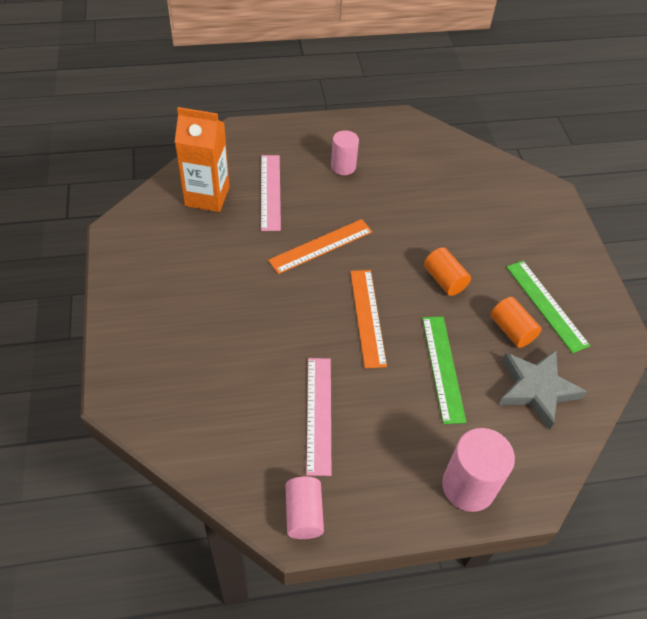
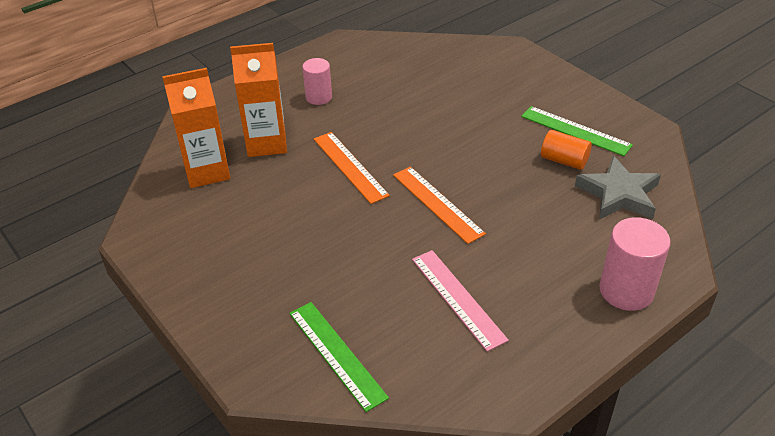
camera: 25 degrees left, 10 degrees down
pink ruler [261,155,281,231] -> orange carton [230,43,287,157]
orange ruler [268,219,372,274] -> orange ruler turned 60 degrees counterclockwise [314,132,390,204]
pink cylinder [286,476,324,539] -> none
green ruler [422,316,466,424] -> green ruler moved to [289,302,389,412]
orange cylinder [424,247,471,296] -> none

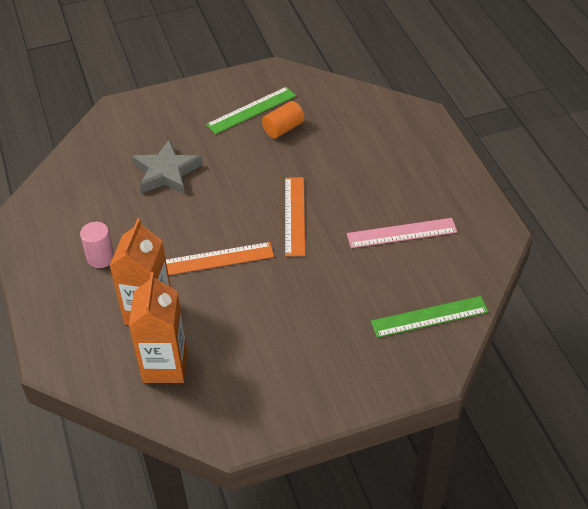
camera: 70 degrees left, 5 degrees up
orange ruler [393,166,486,244] -> orange ruler turned 75 degrees counterclockwise [285,177,305,256]
grey star [575,156,661,219] -> grey star moved to [132,139,202,194]
pink cylinder [599,217,670,311] -> none

